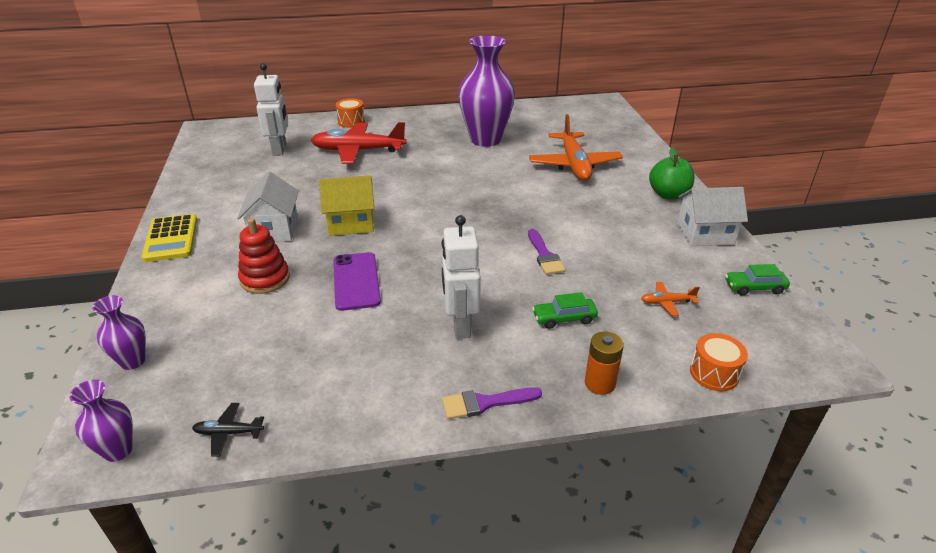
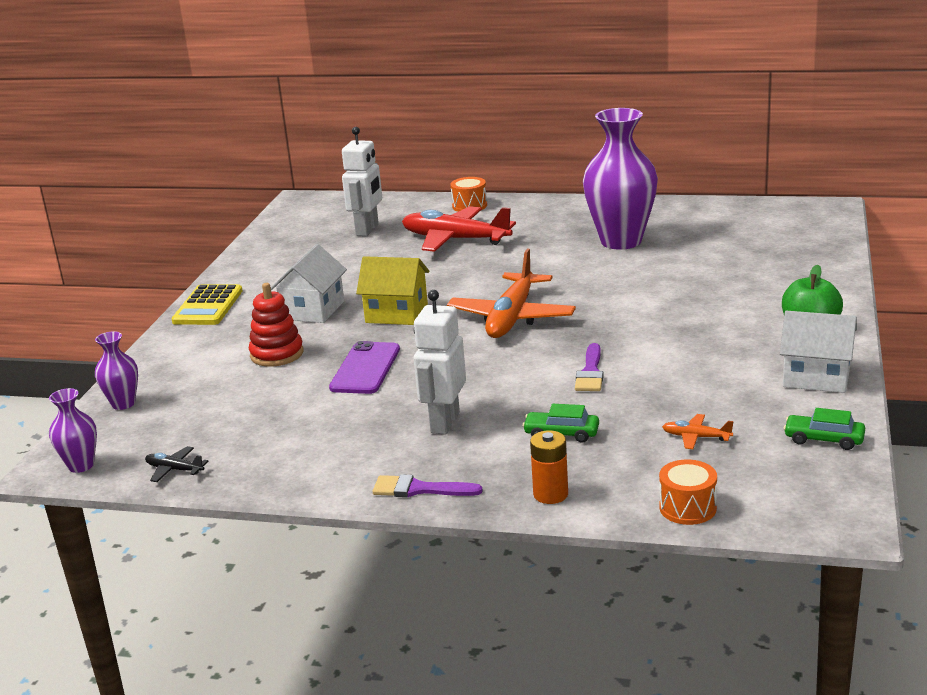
camera: 25 degrees right, 10 degrees down
orange plane [529,114,623,181] -> orange plane moved to [447,249,576,338]

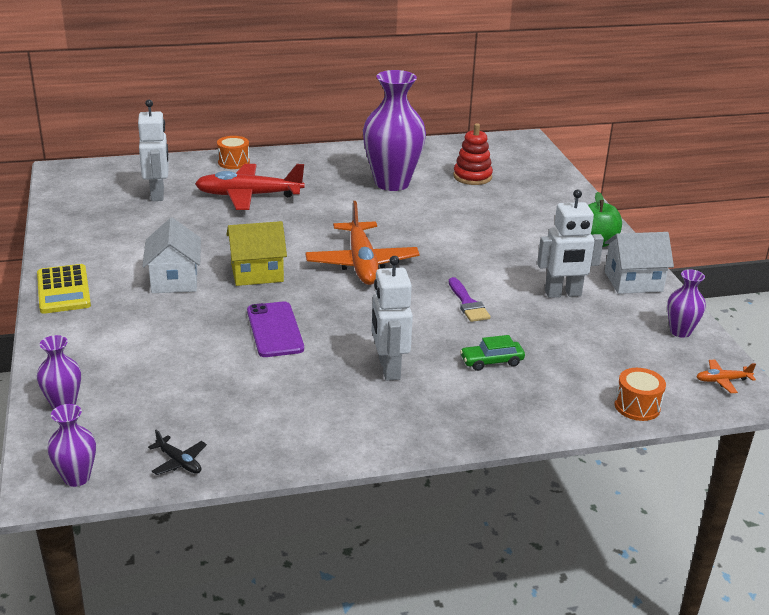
camera: 30 degrees left, 5 degrees up
black plane [145,446,208,482] -> black plane turned 135 degrees counterclockwise [148,430,207,475]
red stacking toy [249,283,304,367] -> red stacking toy moved to [453,123,493,185]
purple brush [372,474,483,497] -> none
orange battery [530,430,568,504] -> none
orange plane [662,414,734,449] -> orange plane moved to [696,360,756,393]
green car [784,408,865,450] -> purple vase [667,269,706,338]
none -> white robot [537,189,604,298]

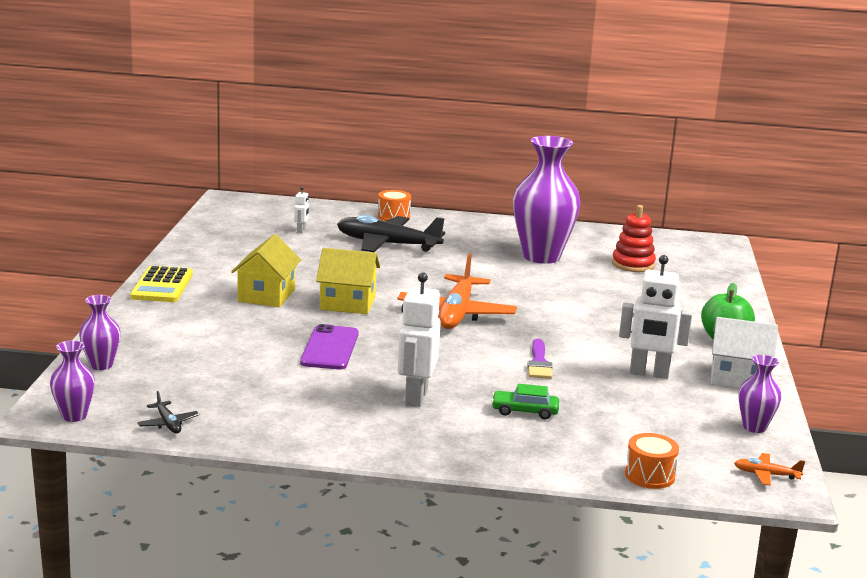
camera: 20 degrees right, 10 degrees down
white robot [138,100,169,201] -> white robot [294,187,309,233], size x0.45
white house [142,218,201,293] -> yellow house [231,234,301,307]
red plane [195,164,305,210] -> black plane [337,215,445,252]

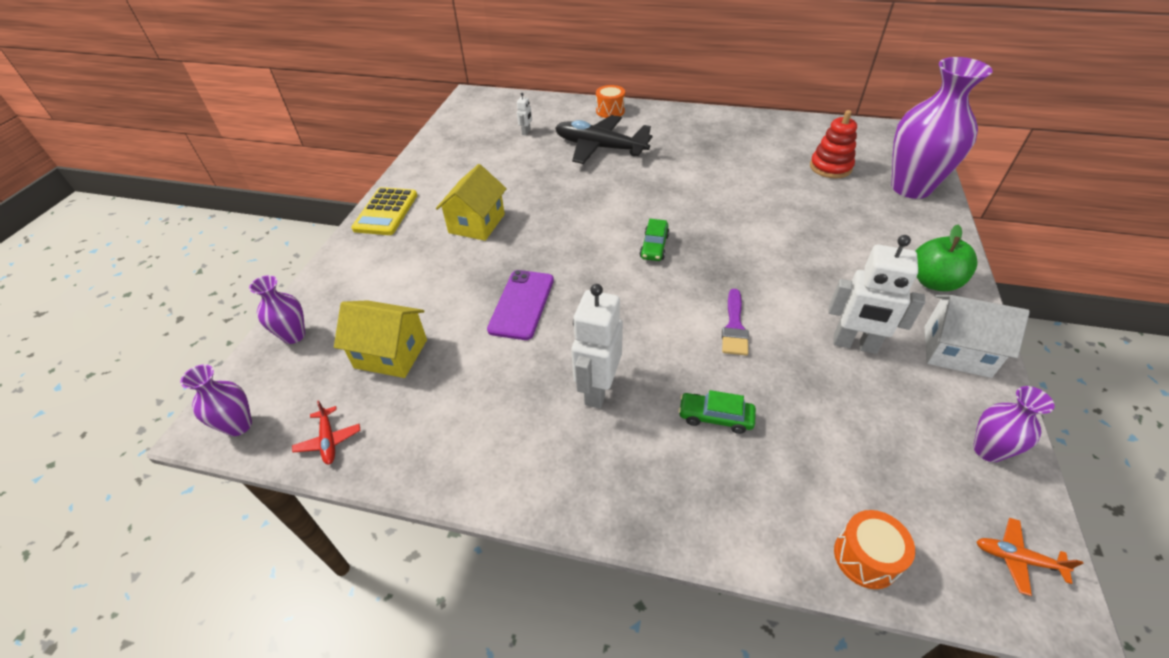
camera: 10 degrees right, 25 degrees up
black plane [137,391,199,433] -> red plane [292,400,360,465]
yellow house [316,248,380,314] -> yellow house moved to [334,300,427,378]
orange plane [398,253,517,329] -> green car [640,219,670,261]
purple vase [513,136,581,264] -> purple vase moved to [891,57,993,199]

